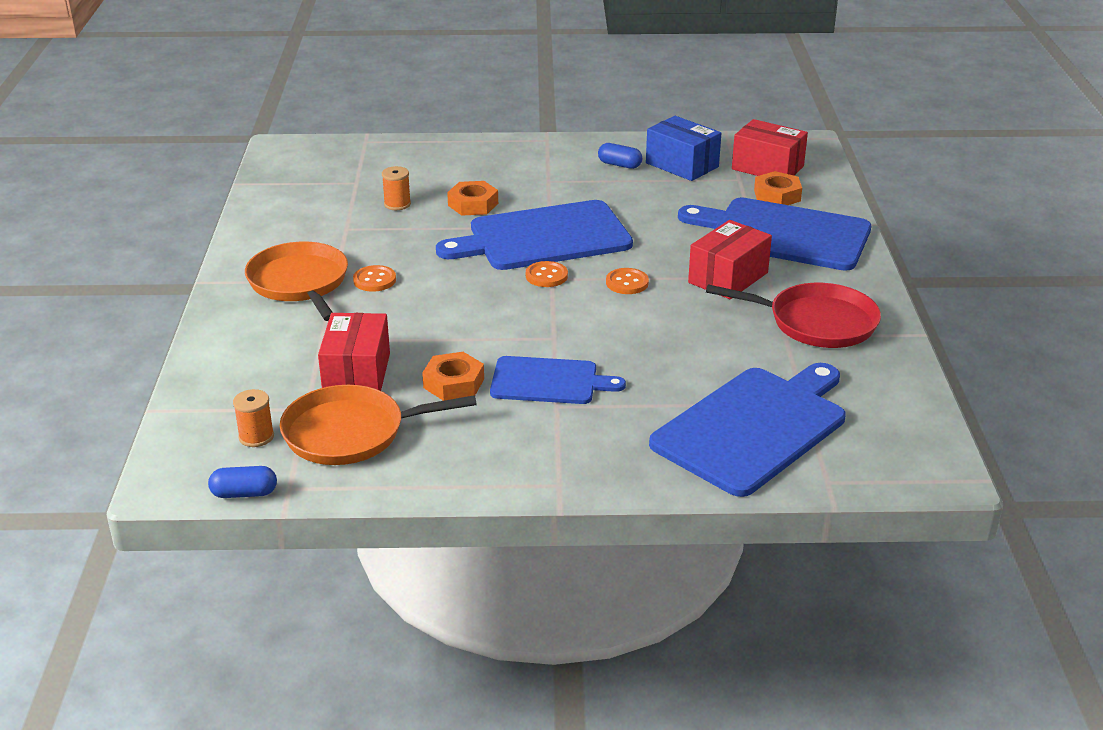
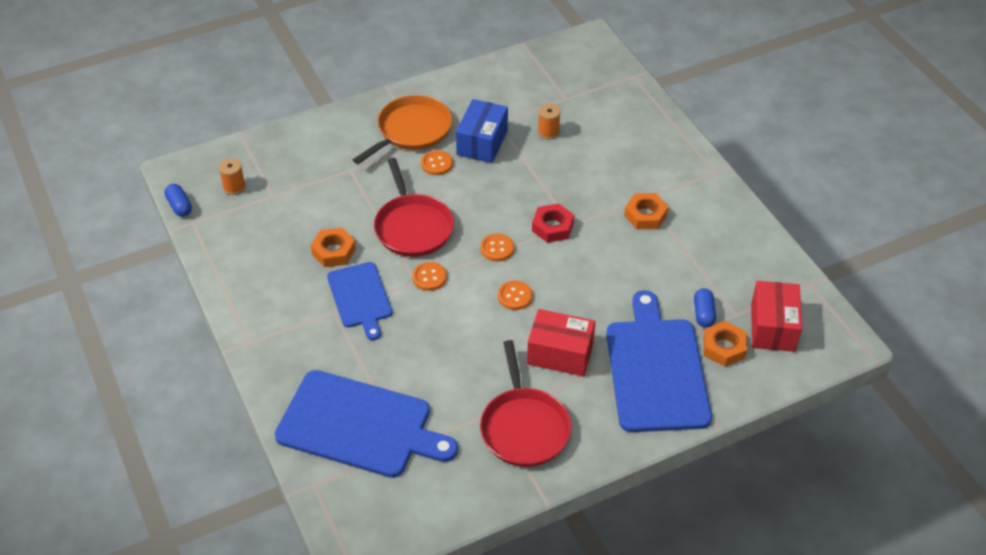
camera: 65 degrees right, 15 degrees up
orange pan [280,385,477,465] -> none
red box [318,313,390,391] -> none
blue cutting board [436,200,633,270] -> red nut [532,203,574,243]
orange nut [447,181,498,216] -> orange nut moved to [624,193,668,229]
blue capsule [598,143,642,169] -> blue capsule moved to [694,288,716,328]
blue box [646,116,721,181] -> blue box moved to [456,99,508,163]
none -> red pan [374,158,454,257]
none -> orange button [412,262,447,291]

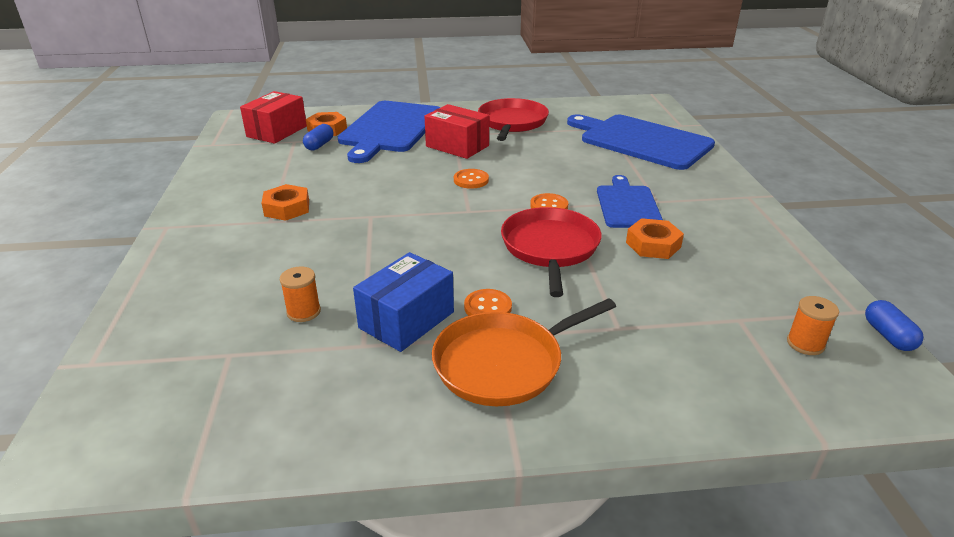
camera: 160 degrees left, 15 degrees down
orange button [480,234,514,261] -> none
red nut [532,203,574,243] -> none

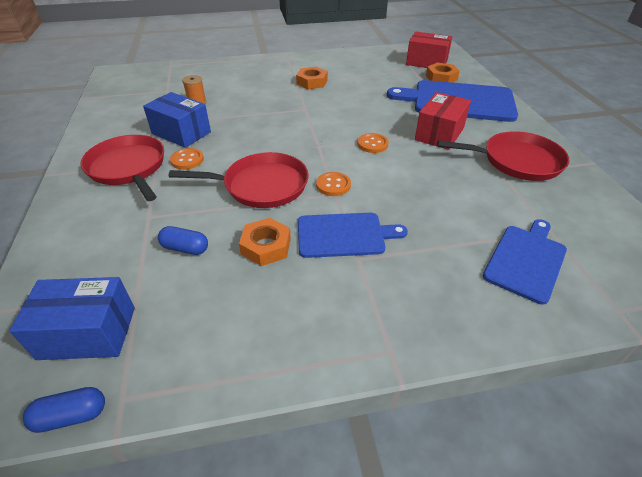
camera: 85 degrees right, 10 degrees up
blue capsule [303,124,333,150] -> blue capsule moved to [158,226,208,255]
orange pan [432,298,616,406] -> red pan [80,135,164,201]
blue cutting board [567,114,715,170] -> blue cutting board [483,219,567,305], size x0.59
orange spool [787,296,839,355] -> blue box [9,277,135,360]

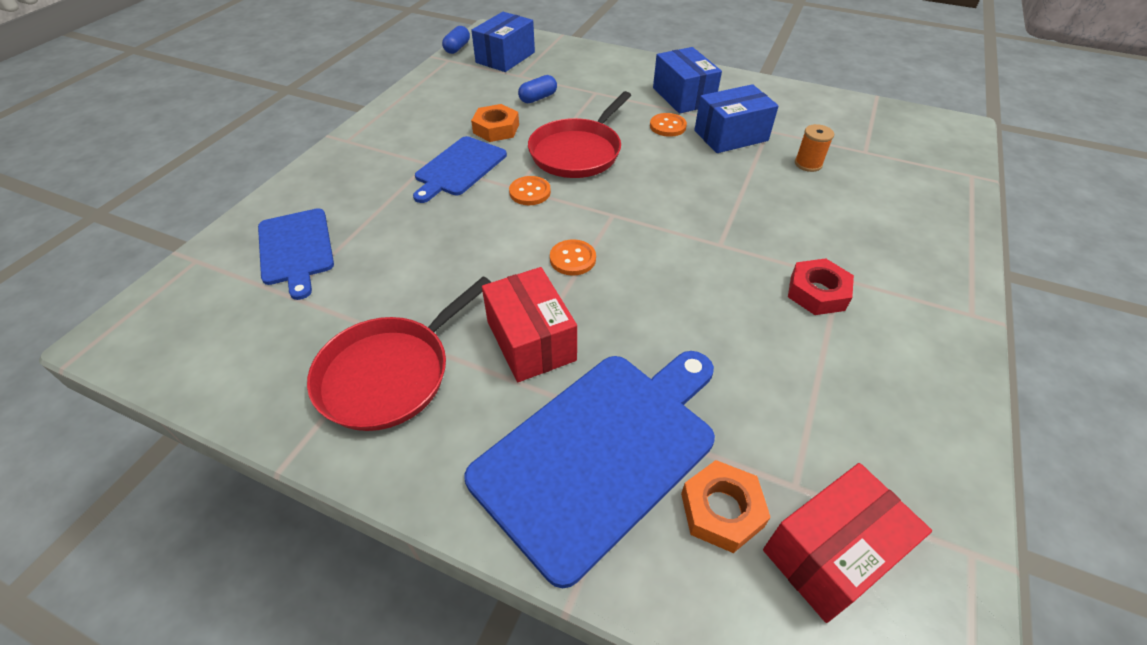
camera: 125 degrees right, 5 degrees up
red pan [80,135,164,201] -> blue box [653,47,722,114]
orange nut [296,67,328,89] -> red nut [788,258,854,315]

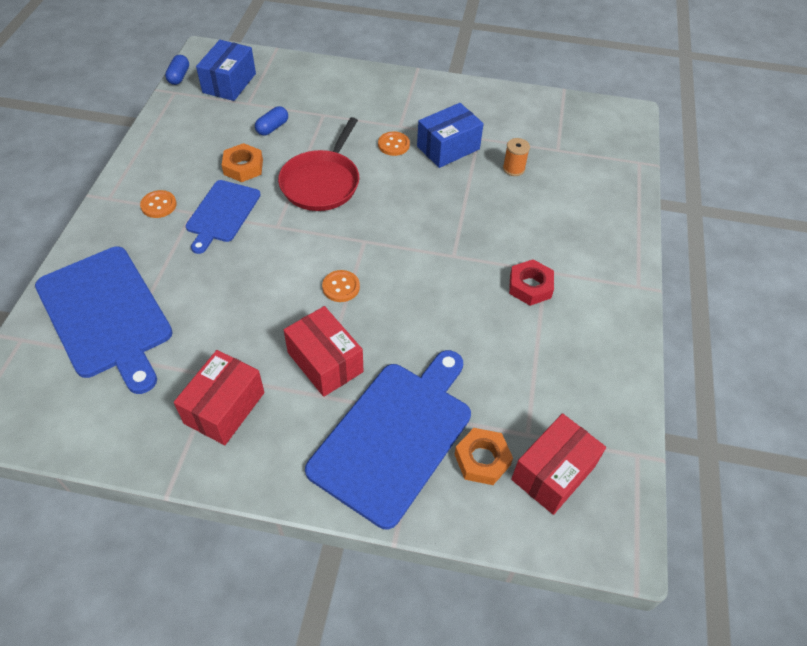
camera: 15 degrees left, 5 degrees up
blue cutting board [258,208,334,300] -> blue cutting board [35,246,173,394], size x1.69
red pan [307,276,491,431] -> red box [174,350,265,445]
orange button [509,176,551,205] -> orange button moved to [140,190,177,218]
blue box [653,47,722,114] -> none

